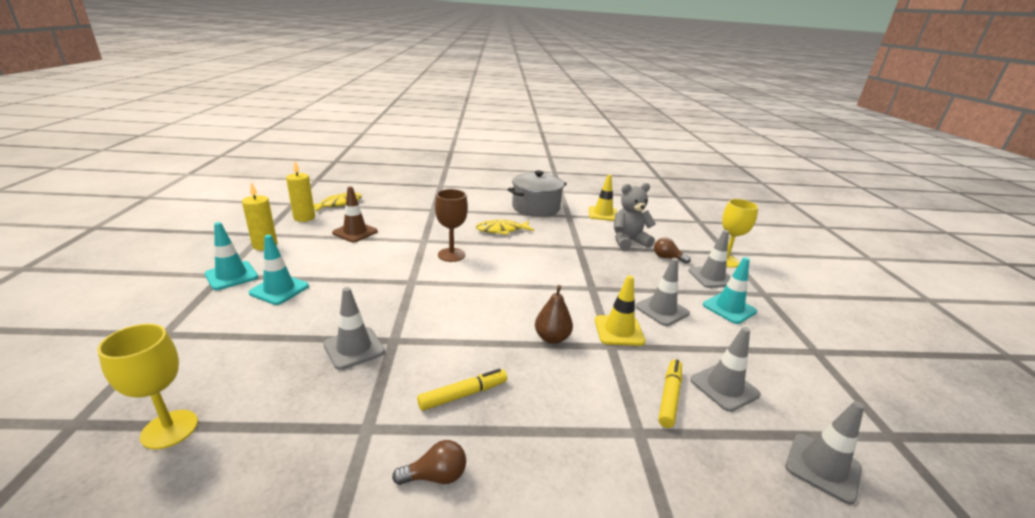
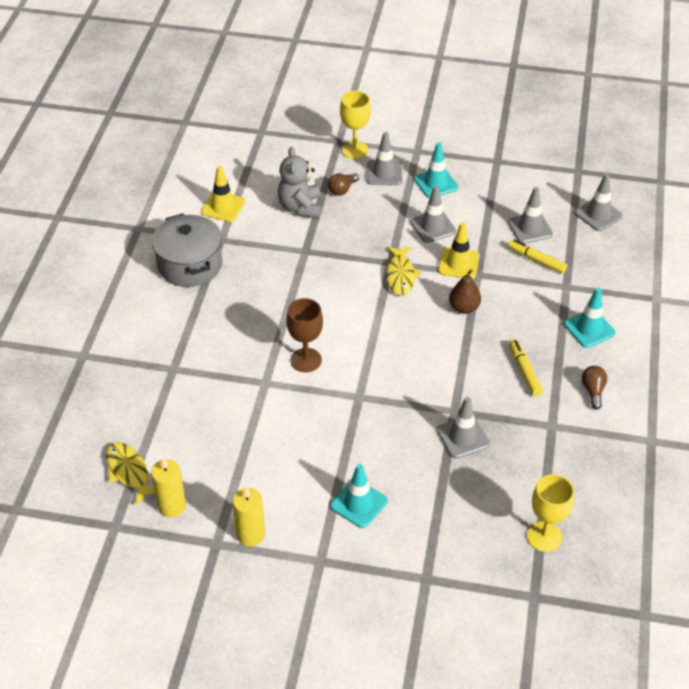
camera: 75 degrees left, 20 degrees up
turquoise traffic cone [205,222,258,290] -> turquoise traffic cone moved to [564,288,616,348]
brown traffic cone [332,186,378,242] -> none
yellow fish [476,220,534,235] -> yellow fish moved to [386,246,421,296]

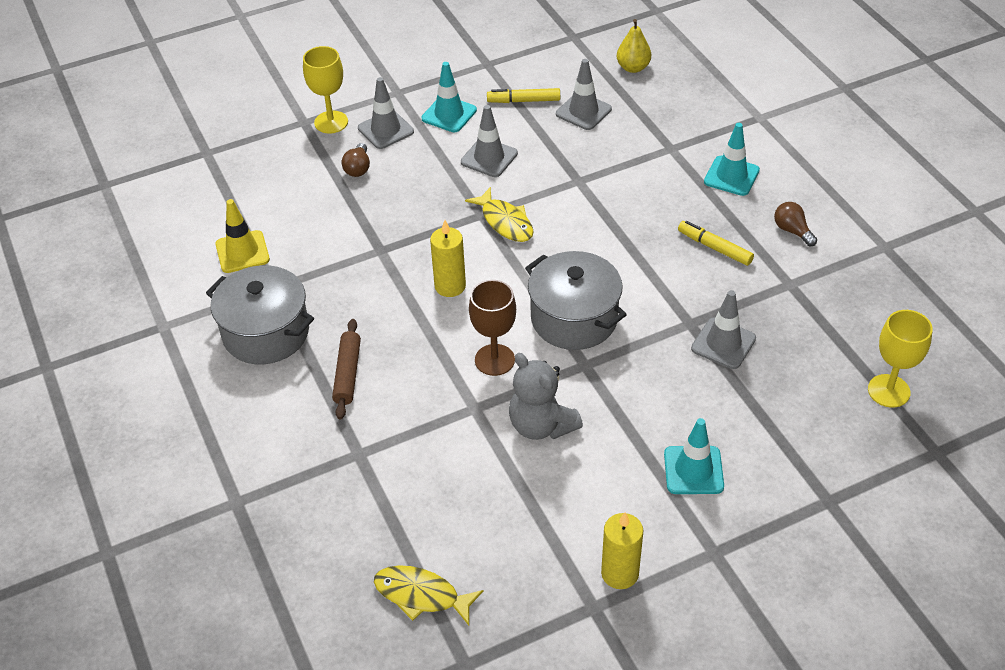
camera: 35 degrees left, 0 degrees up
yellow candle [151,458,186,517] -> yellow candle moved to [430,220,466,297]
grey teddy bear [278,147,321,218] -> grey teddy bear moved to [509,353,583,440]
yellow traffic cone [438,222,480,279] -> none
brown pear [449,269,481,314] -> none
yellow marker [508,239,567,274] -> yellow marker moved to [487,88,560,103]
grey traffic cone [575,174,623,231] -> yellow pear [617,19,651,73]
none -> brown rolling pin [332,319,361,419]
none -> grey pot [525,251,627,350]

